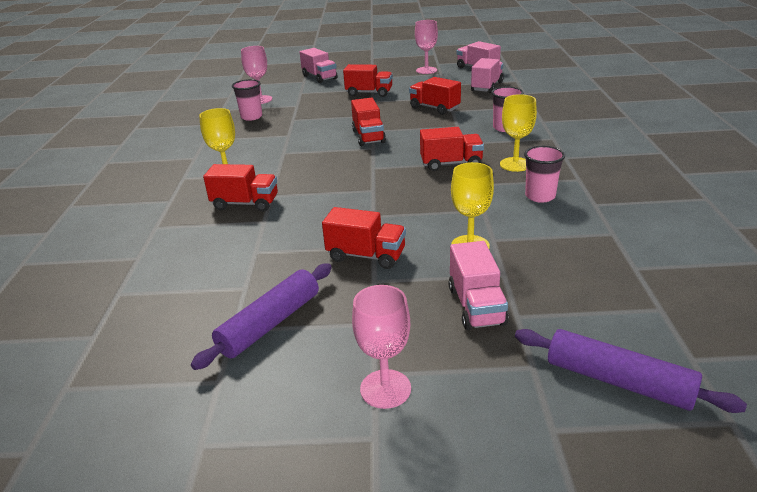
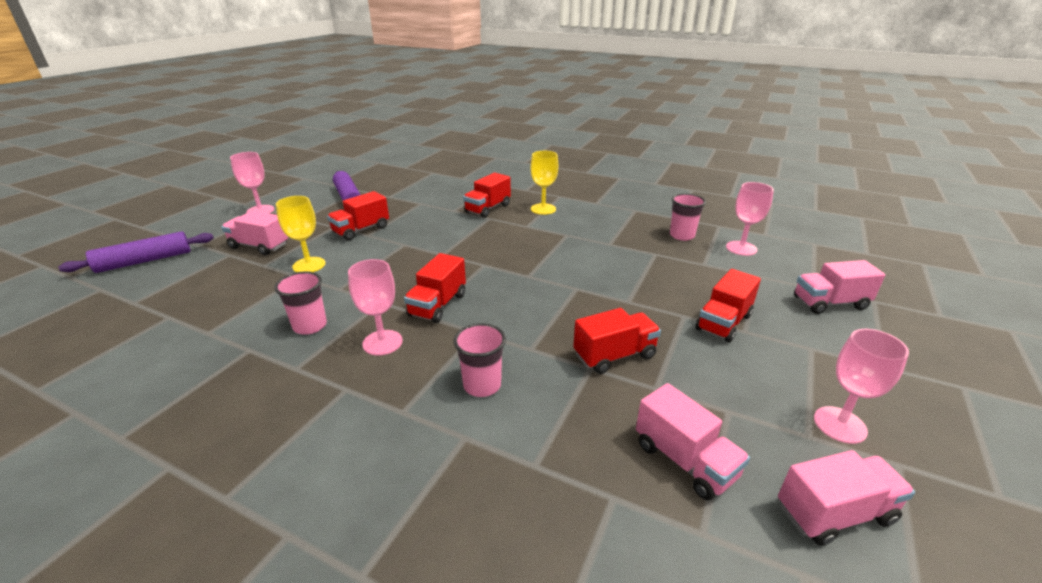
camera: 115 degrees right, 0 degrees up
red truck [351,98,386,146] -> none
yellow goblet [500,94,537,172] -> pink goblet [348,259,403,355]

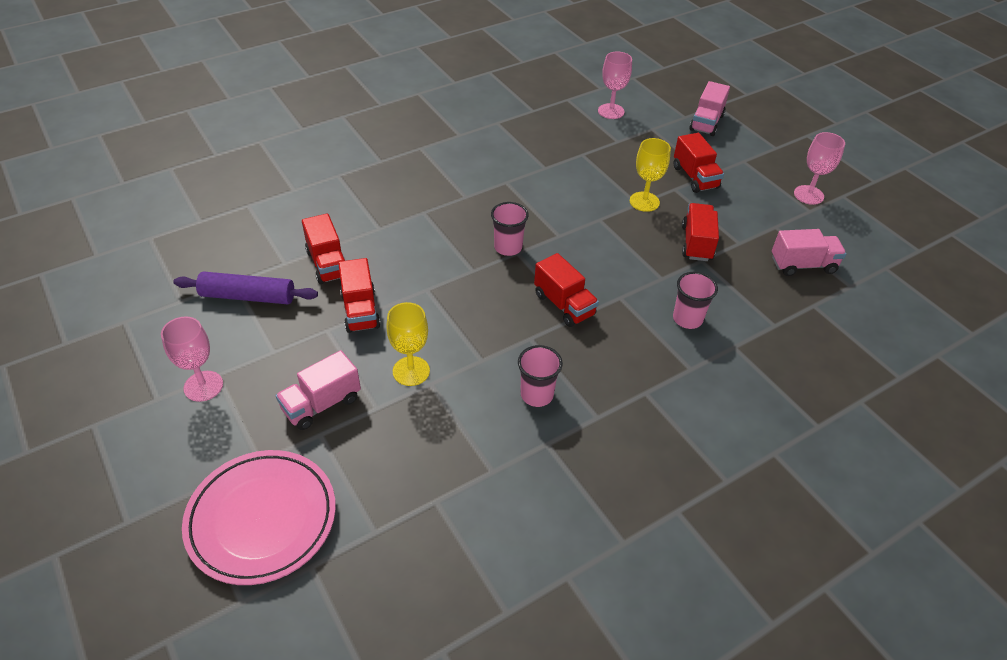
camera: 60 degrees left, 15 degrees up
purple rolling pin [58,231,214,273] -> pink plate [182,450,336,585]
pink goblet [348,259,403,355] -> none
red truck [463,173,511,218] -> red truck moved to [302,213,345,284]
yellow goblet [531,151,558,215] -> yellow goblet moved to [630,138,671,212]
pink cup [670,193,706,241] -> pink cup moved to [491,202,529,256]
pink truck [778,450,915,546] -> none

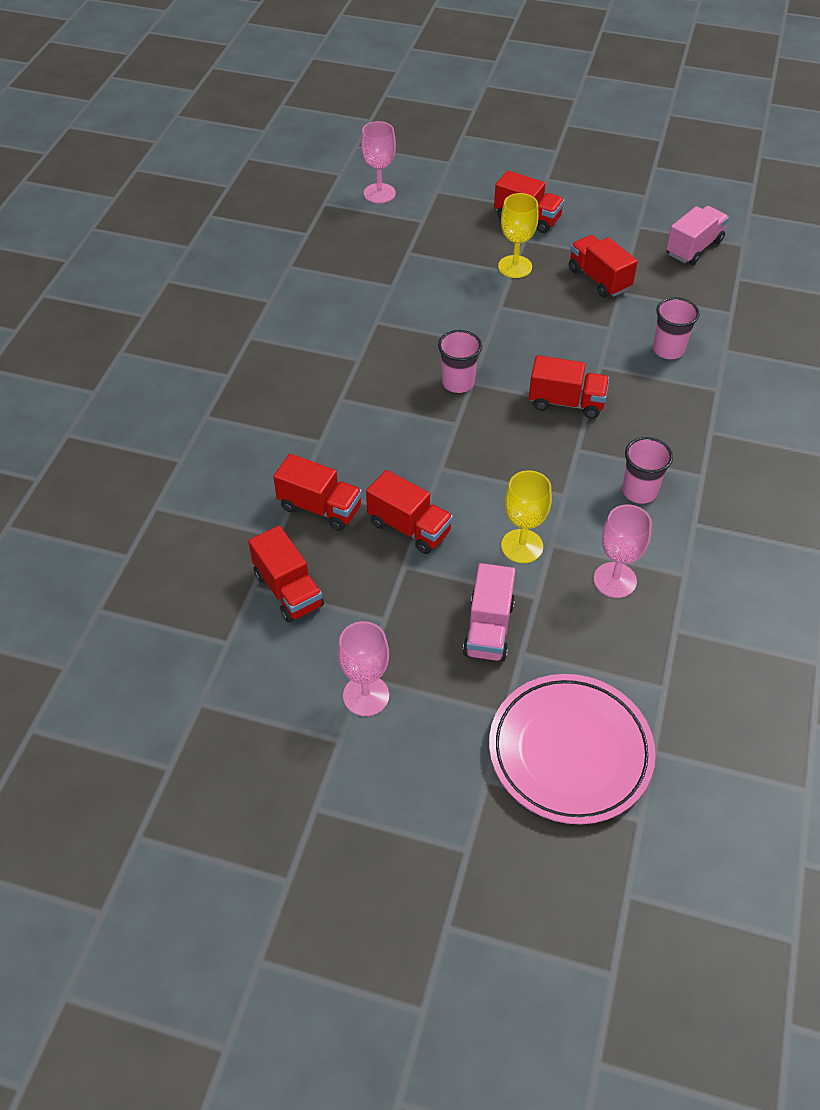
camera: 40 degrees left, 5 degrees up
purple rolling pin [174,271,318,304] -> red truck [248,526,324,622]
pink truck [689,81,730,136] -> none
pink goblet [794,132,845,205] -> pink goblet moved to [594,505,652,598]

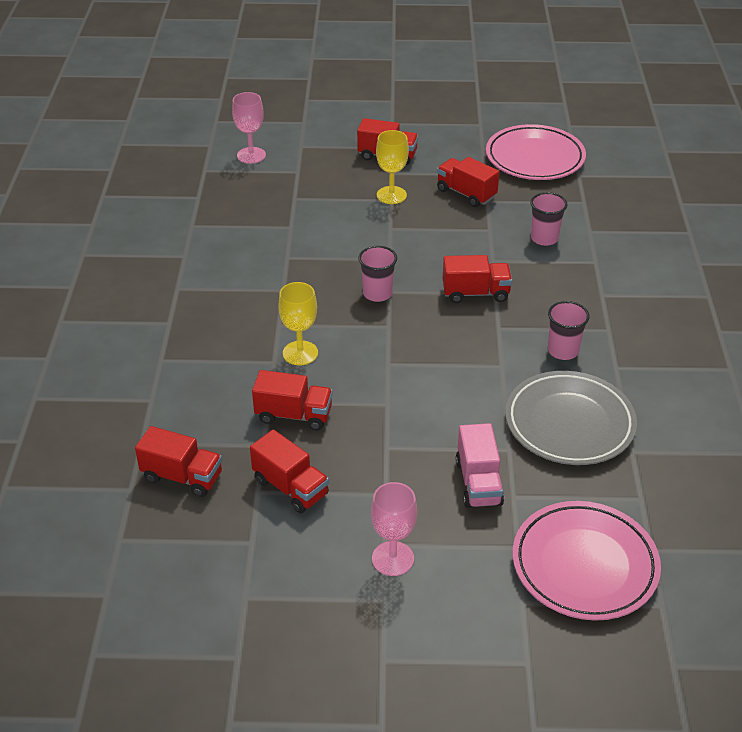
camera: 15 degrees left, 10 degrees down
red truck [366,470,453,554] -> red truck moved to [135,426,222,497]
yellow goblet [501,470,552,563] -> yellow goblet moved to [278,282,318,365]
pink goblet [594,505,652,598] -> grey plate [505,371,637,465]
pink truck [666,206,729,265] -> pink plate [486,124,586,180]

